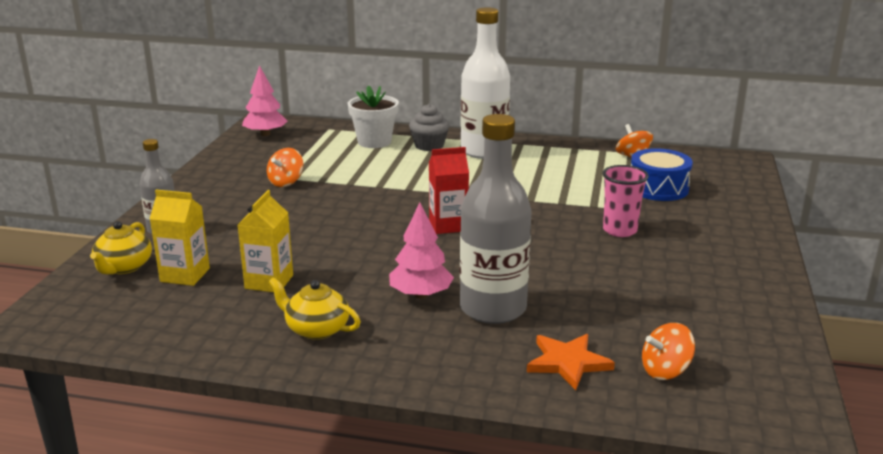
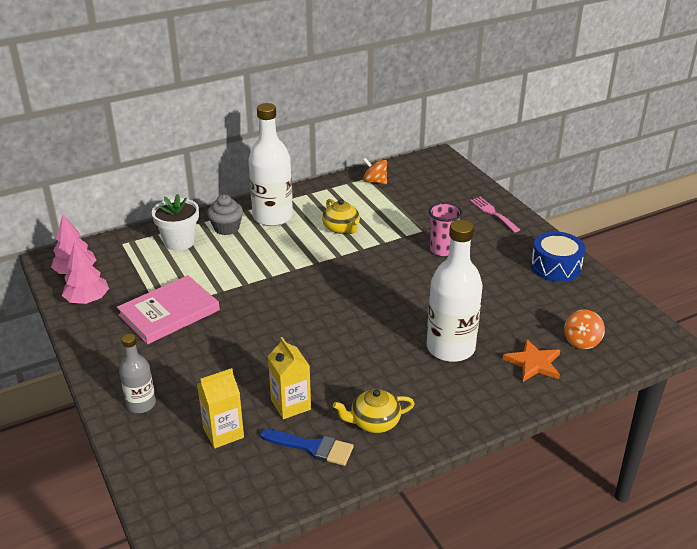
camera: 40 degrees left, 10 degrees up
yellow teapot [90,221,152,275] -> yellow teapot moved to [322,199,360,234]
orange spinning top [267,148,303,187] -> pink book [117,275,220,344]
pink tree [389,203,454,299] -> pink tree moved to [62,241,109,304]
red carton [429,147,469,234] -> none
grey bottle [460,114,532,324] -> white bottle [427,220,483,362]
blue drum [631,148,693,201] -> blue drum moved to [531,231,585,282]
none -> blue brush [260,429,354,466]
none -> pink fork [470,197,520,232]

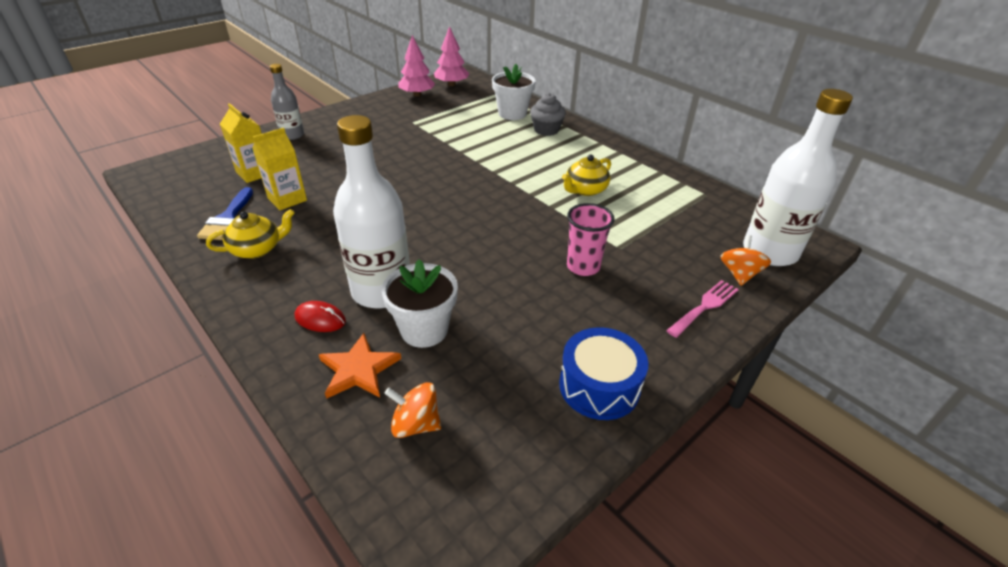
camera: 75 degrees right, 5 degrees up
pink book [117,275,220,344] -> none
white bottle [248,103,293,226] -> white bottle moved to [743,89,853,266]
yellow teapot [333,389,415,433] -> yellow teapot turned 90 degrees clockwise [206,209,295,259]
orange spinning top [363,158,387,184] -> orange spinning top moved to [720,235,771,286]
none -> red mouse [295,301,346,332]
none -> white flower pot [381,259,458,348]

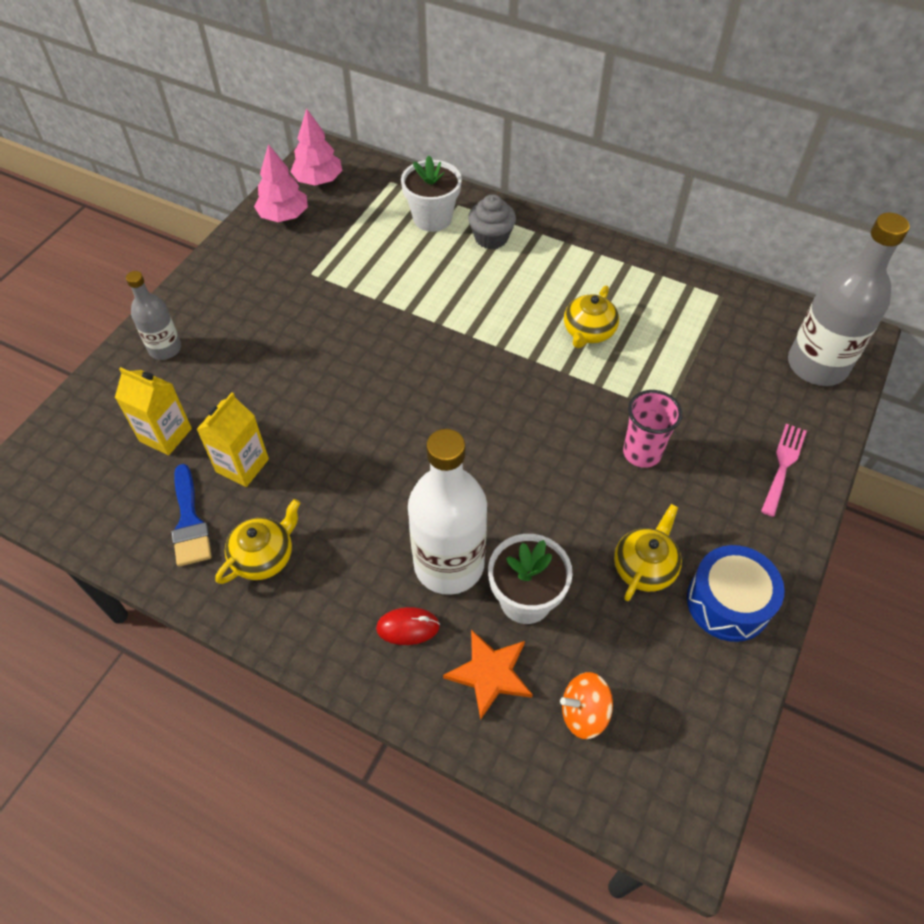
camera: 20 degrees left, 15 degrees up
orange spinning top [720,235,771,286] -> none
white bottle [743,89,853,266] -> grey bottle [788,213,910,386]
none -> yellow teapot [614,504,682,601]

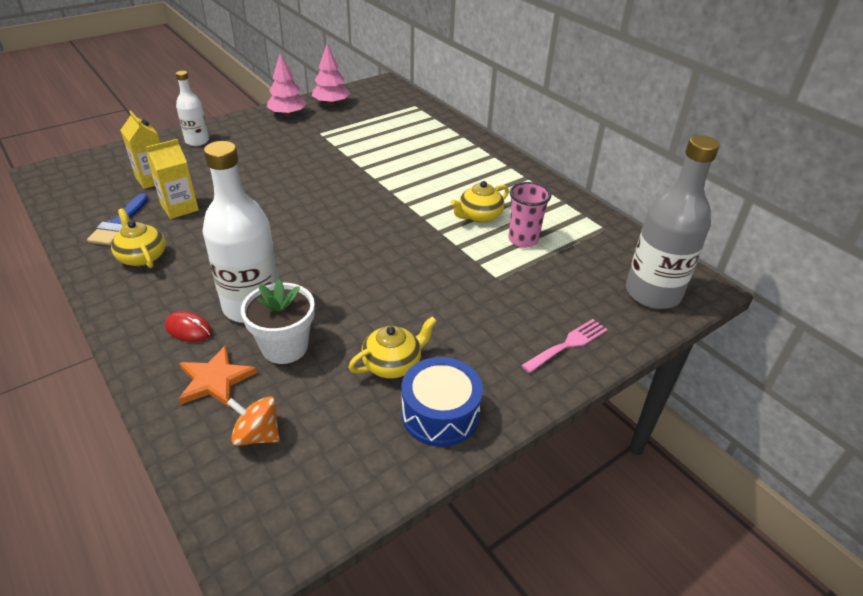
camera: 25 degrees right, 15 degrees down
grey bottle [126,271,181,360] -> white bottle [176,71,209,146]
yellow teapot [216,499,300,584] -> yellow teapot turned 105 degrees counterclockwise [111,208,166,268]
pink tree [290,108,342,185] -> pink tree moved to [267,53,307,117]
white flower pot [401,155,462,232] -> none
grey cupcake [468,194,516,249] -> none
pink cup [623,390,682,468] -> pink cup moved to [508,182,551,248]

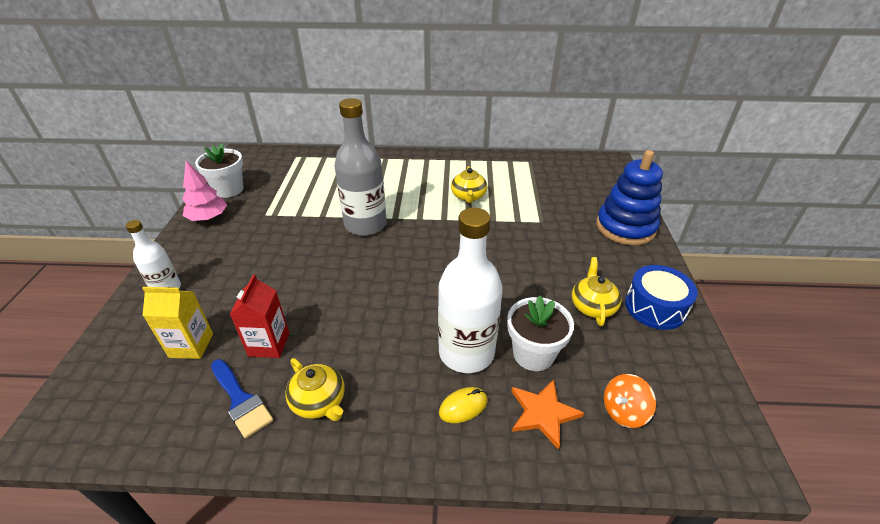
camera: 50 degrees left, 0 degrees up
yellow teapot [111,208,166,268] -> yellow teapot turned 135 degrees counterclockwise [285,358,345,421]
yellow carton [146,139,199,219] -> red carton [230,274,289,358]
red mouse [165,311,212,342] -> yellow mouse [439,387,488,423]
pink tree [312,44,350,106] -> white flower pot [195,143,244,198]
pink cup [508,182,551,248] -> none
pink fork [521,319,607,373] -> blue stacking toy [596,150,663,245]
grey bottle [626,135,720,309] -> grey bottle moved to [334,98,387,236]

